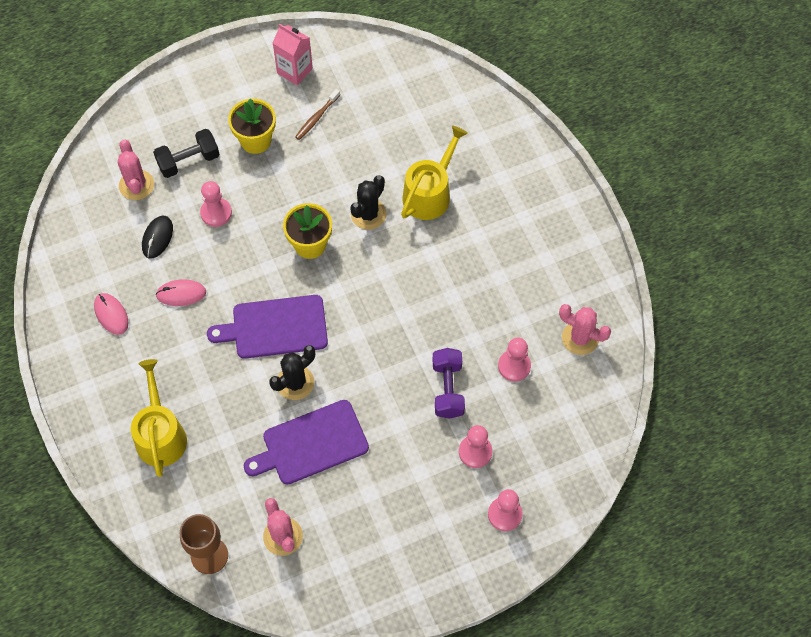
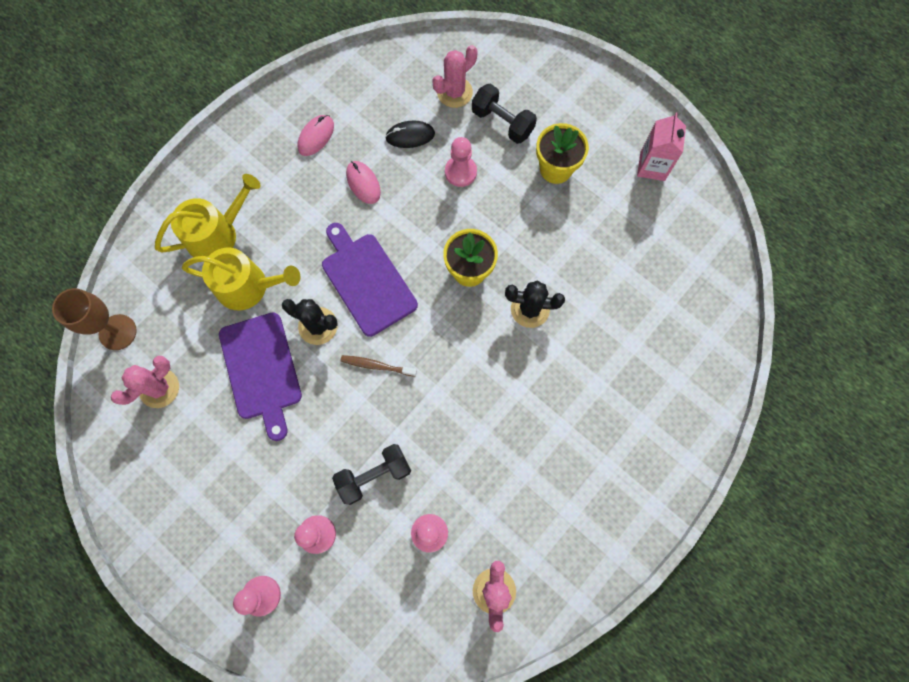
camera: 65 degrees right, 10 degrees up
purple cutting board [244,400,369,485] -> purple cutting board turned 150 degrees counterclockwise [219,312,302,441]
brown toothbrush [295,89,340,140] -> brown toothbrush moved to [340,355,417,377]
yellow watering can [401,126,468,220] -> yellow watering can moved to [182,248,301,310]
purple dumbbell [433,348,465,419] -> black dumbbell [332,444,411,505]

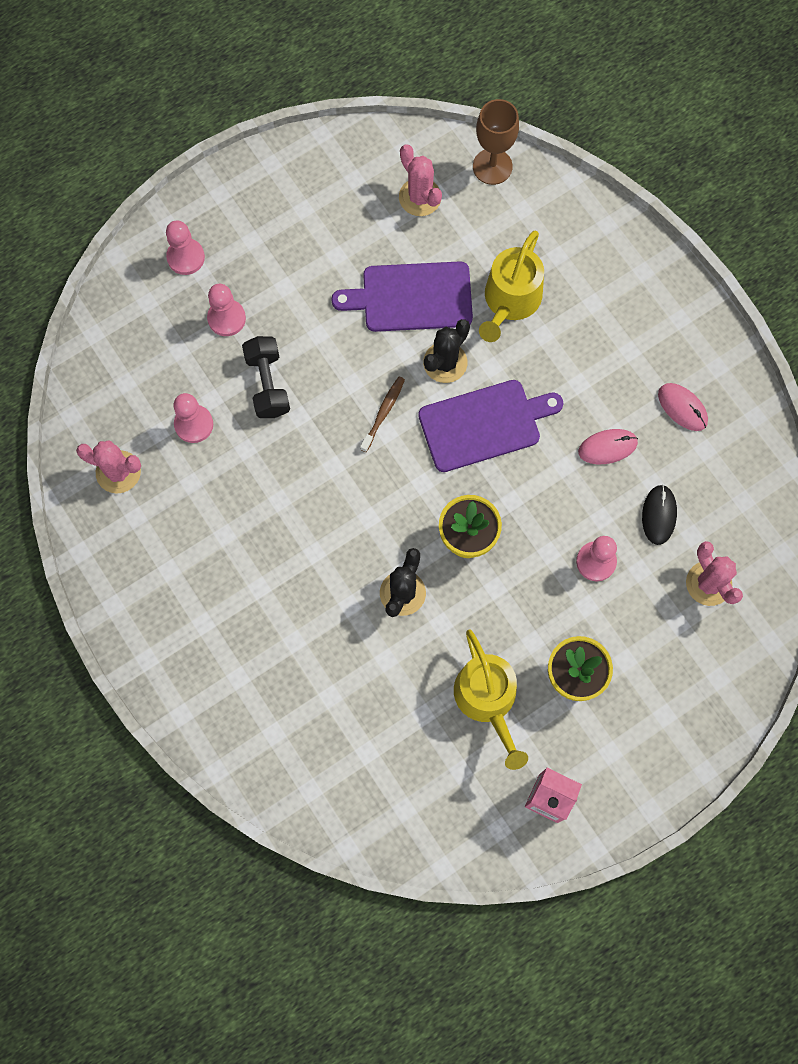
camera: 105 degrees right, 0 degrees up
yellow watering can [155,174,261,257] -> yellow watering can moved to [454,629,528,770]
black dumbbell [472,84,537,144] -> none

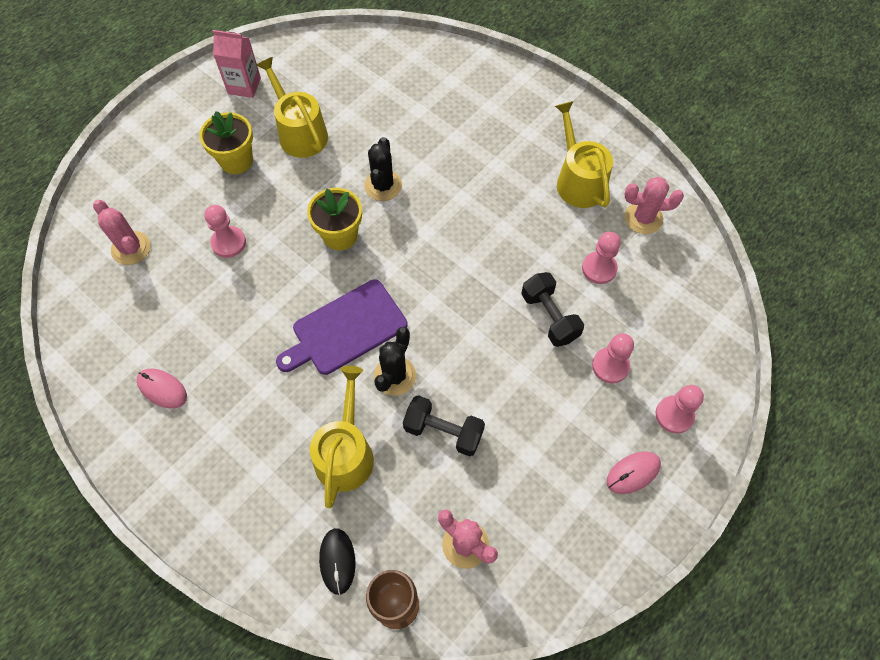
camera: 165 degrees right, 10 degrees down
purple cutting board [331,261,473,332] -> black dumbbell [403,395,485,457]
brown toothbrush [360,376,405,452] -> none
pink mouse [578,429,638,464] -> pink mouse moved to [607,451,661,494]
black mouse [642,484,677,545] -> black mouse moved to [319,528,355,595]
none -> yellow watering can [555,101,613,208]

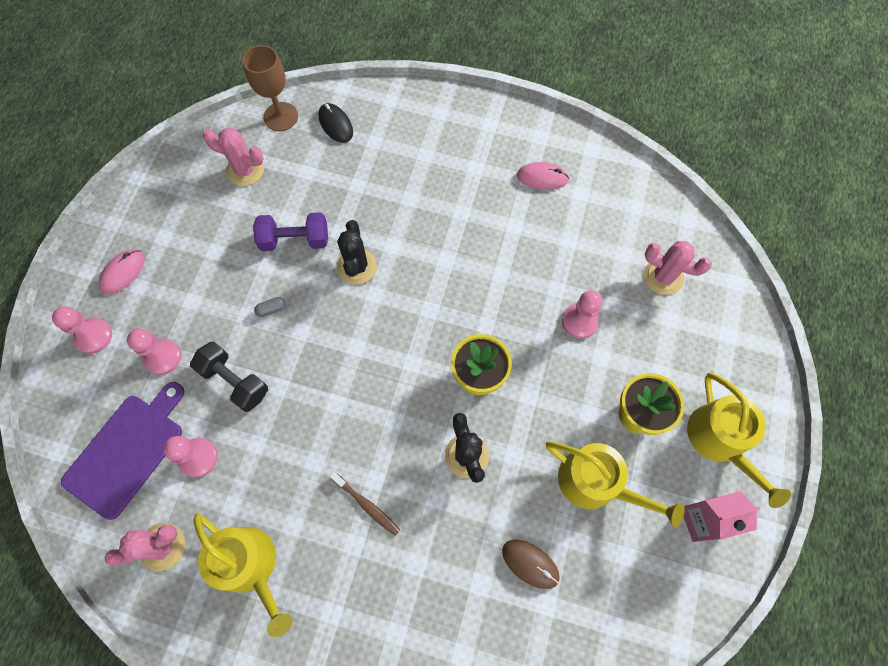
camera: 155 degrees right, 5 degrees up
purple cutting board [276,280,408,375] -> purple cutting board moved to [61,382,184,520]
yellow watering can [310,366,374,508] -> yellow watering can moved to [687,373,791,508]
black dumbbell [403,395,485,457] -> purple dumbbell [253,213,328,251]
none -> grey capsule [254,297,286,317]
none -> brown toothbrush [329,472,400,536]
none -> brown mouse [502,540,560,589]

